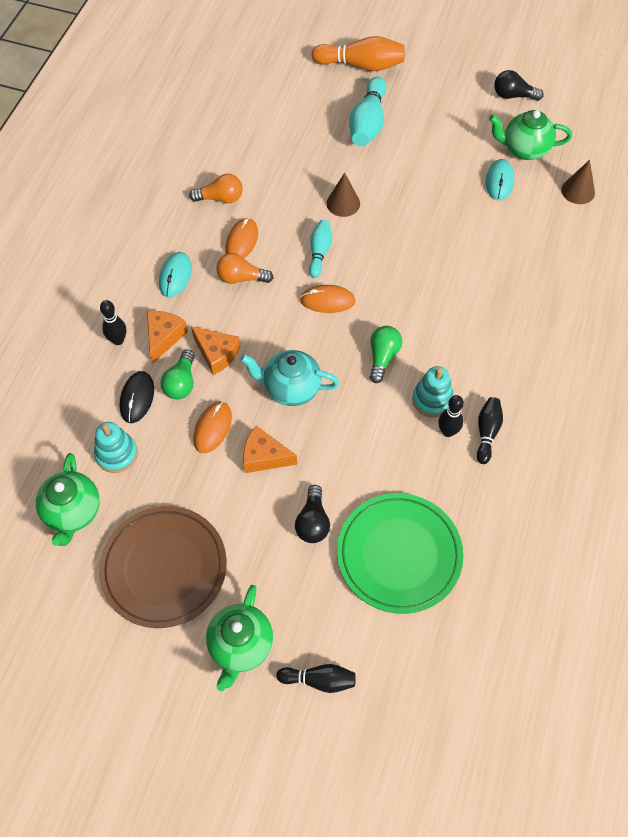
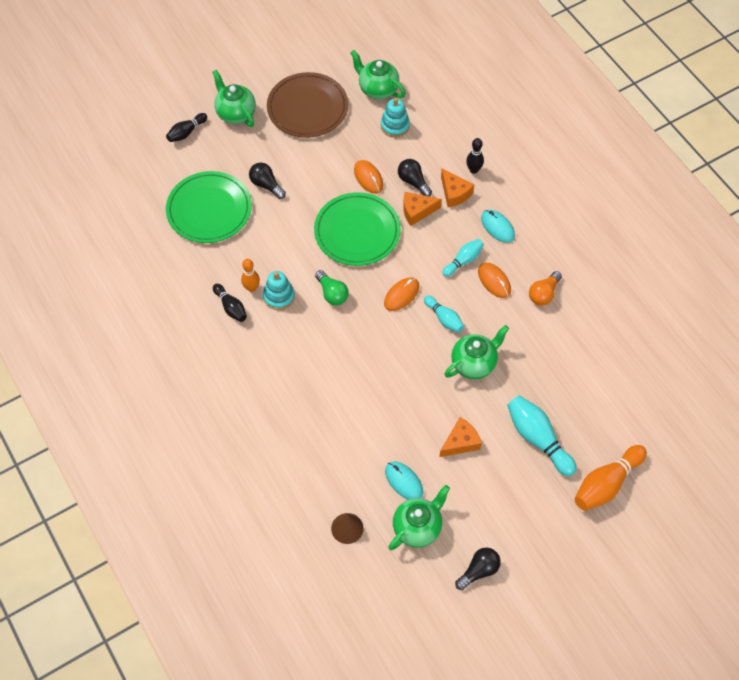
camera: 130 degrees right, 0 degrees up
black mouse [120,371,154,423] -> none
green light bulb [161,350,195,399] -> black light bulb [398,159,432,197]
orange light bulb [216,253,274,284] -> turquoise bowling pin [442,239,484,277]
turquoise teapot [240,350,339,406] -> green plate [314,192,401,266]
orange cheese [243,426,297,473] -> orange cheese moved to [440,417,482,457]
brown cone [326,172,360,217] -> green teapot [444,325,509,379]
black bowling pin [438,395,464,437] -> orange bowling pin [241,259,260,292]

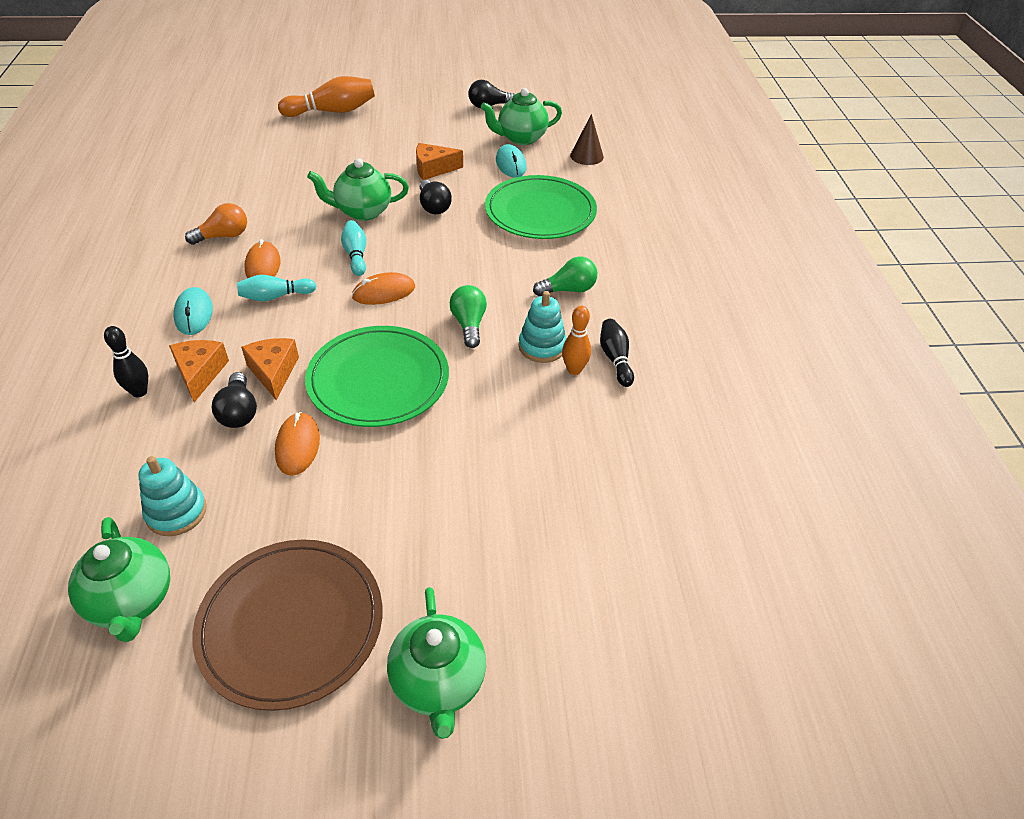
camera: 155 degrees left, 15 degrees down
black bowling pin [166,113,207,142] -> none
green plate [166,171,252,243] -> green plate moved to [485,175,597,239]
black light bulb [249,162,286,199] -> black light bulb moved to [420,180,452,214]
orange cheese [403,192,442,226] -> orange cheese turned 120 degrees counterclockwise [241,338,299,400]
turquoise bowling pin [507,395,577,476] -> none
none -> green light bulb [533,257,597,297]

